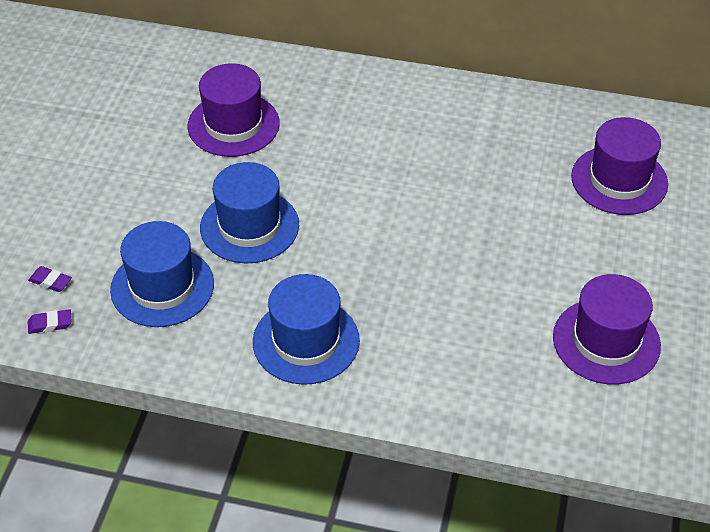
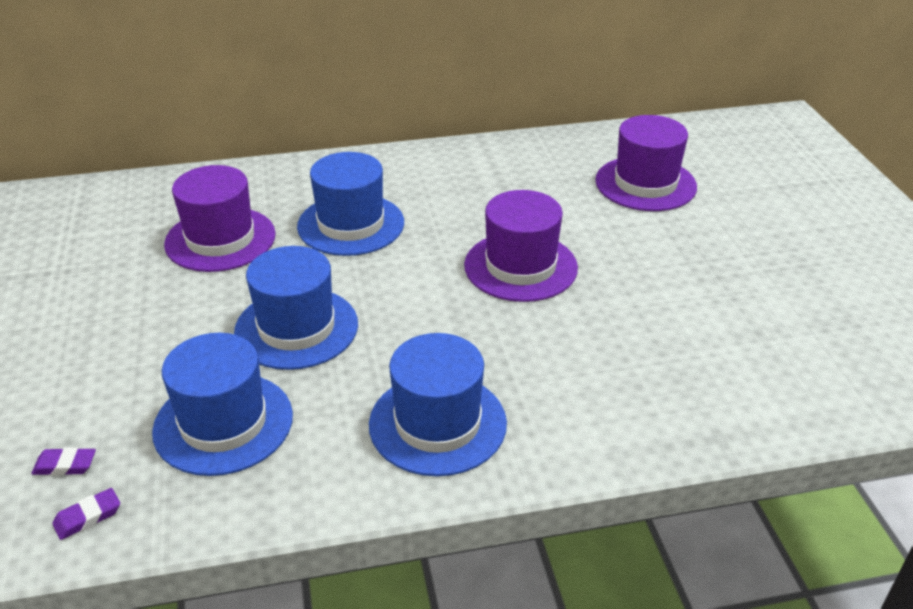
camera: 25 degrees left, 10 degrees down
purple hat [553,274,661,385] -> purple hat moved to [464,190,578,302]
none -> blue hat [297,152,404,256]

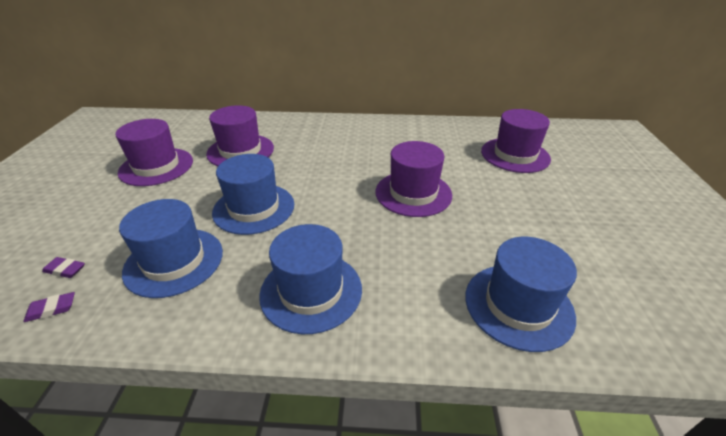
camera: 15 degrees right, 0 degrees up
blue hat [297,152,404,256] -> blue hat moved to [465,237,577,352]
none -> purple hat [115,119,193,186]

